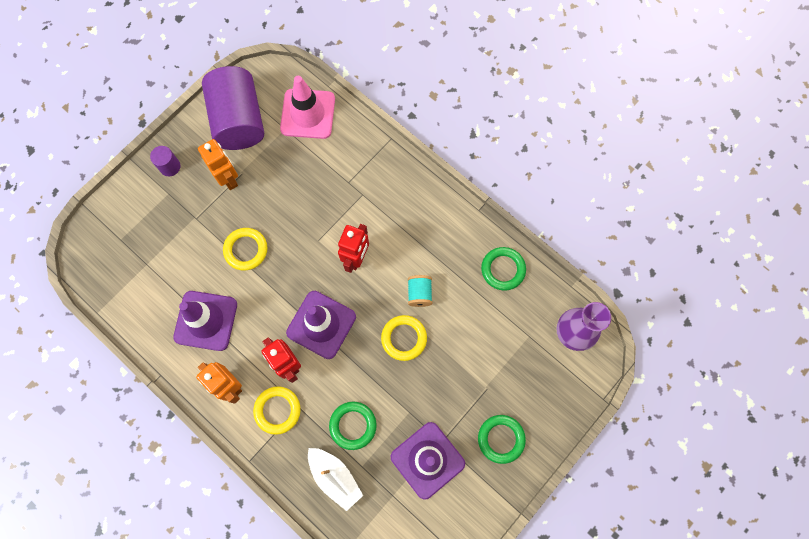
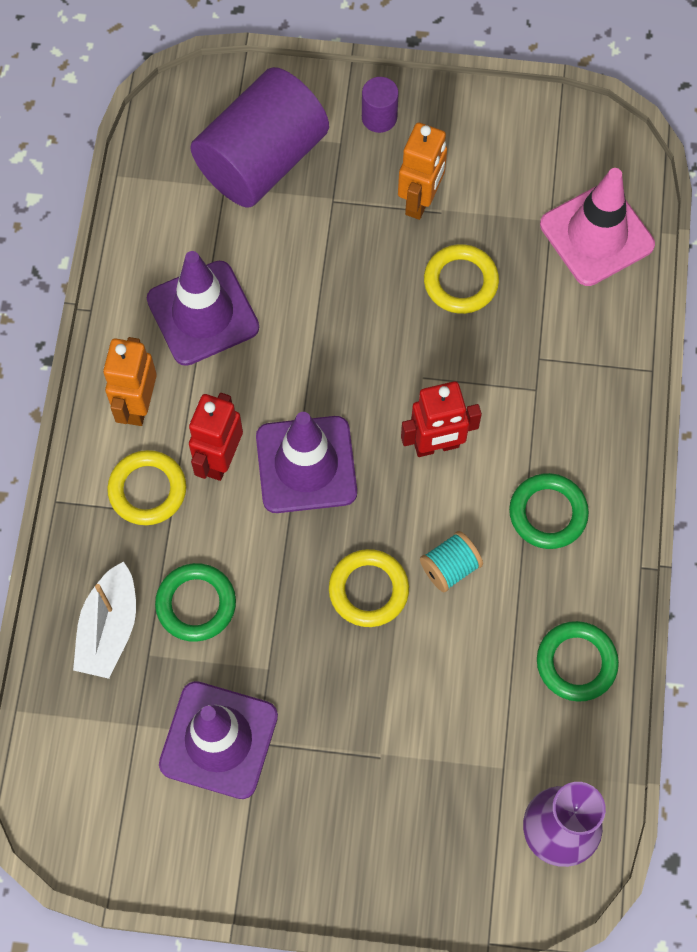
camera: 55 degrees right, 5 degrees down
purple cylinder [202,66,264,150] -> purple cylinder moved to [190,67,329,208]
yellow ring [223,228,268,270] -> yellow ring moved to [424,244,499,314]
green ring [478,415,526,464] -> green ring moved to [509,473,589,549]

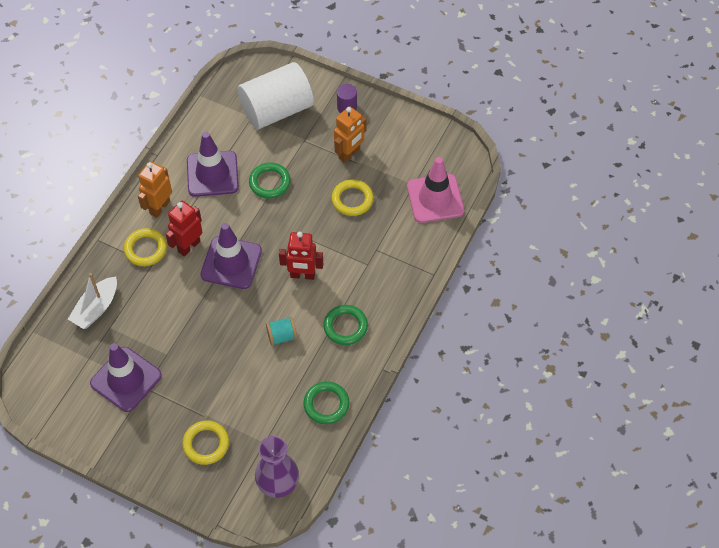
camera: 20 degrees right, 10 degrees down
green ring [155,563,236,642] -> green ring moved to [249,163,291,199]
purple cylinder [190,67,329,208] -> white cylinder [238,62,314,129]
yellow ring [329,549,409,627] -> yellow ring moved to [182,421,229,465]

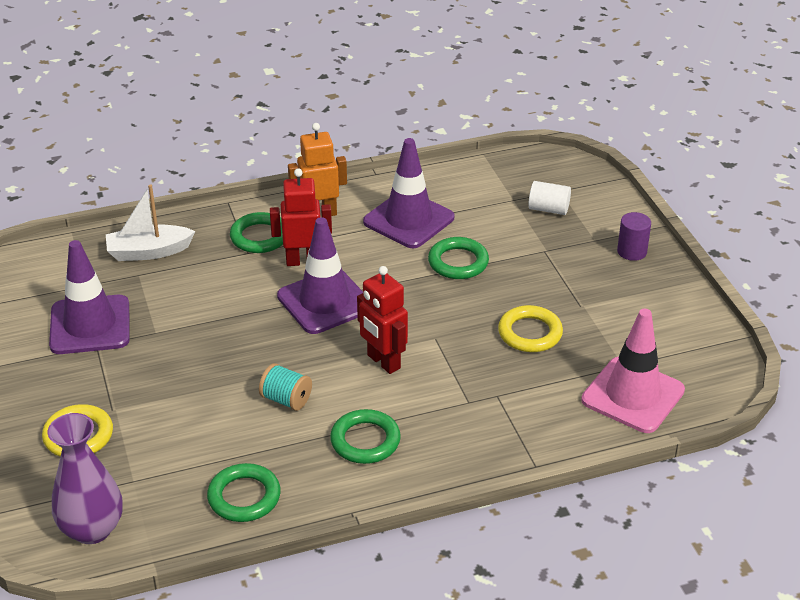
camera: 45 degrees right, 20 degrees down
yellow ring [124,228,167,266] -> green ring [230,212,283,253]
white cylinder [238,62,314,129] -> white cylinder [528,181,571,215], size x0.42
orange robot [334,106,366,163] -> none

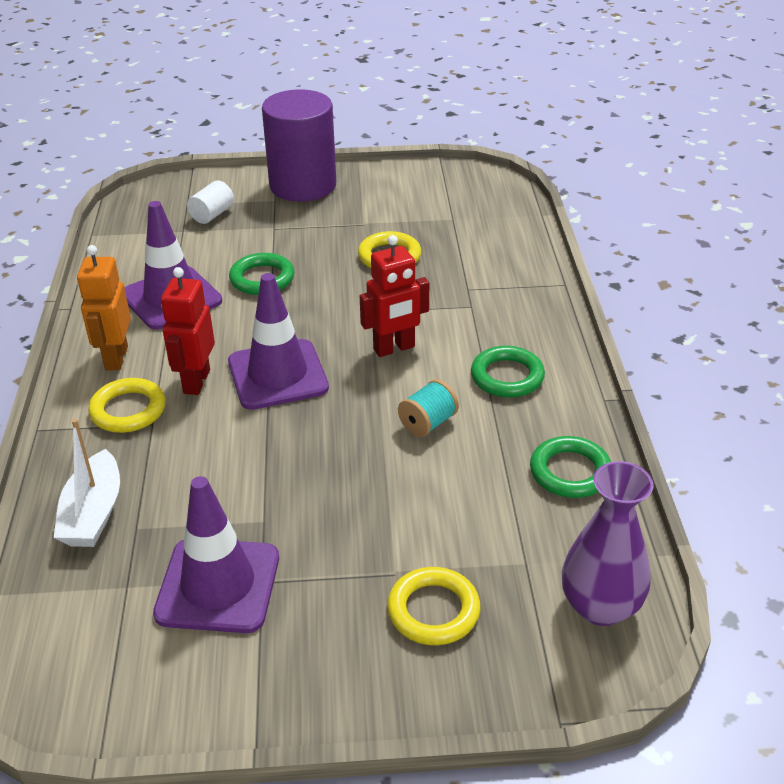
camera: 75 degrees left, 0 degrees up
green ring [230,212,283,253] -> yellow ring [88,378,166,433]
pink traffic cone [581,309,685,433] -> none
purple cylinder [617,212,651,261] -> purple cylinder [262,89,336,202], size x2.37

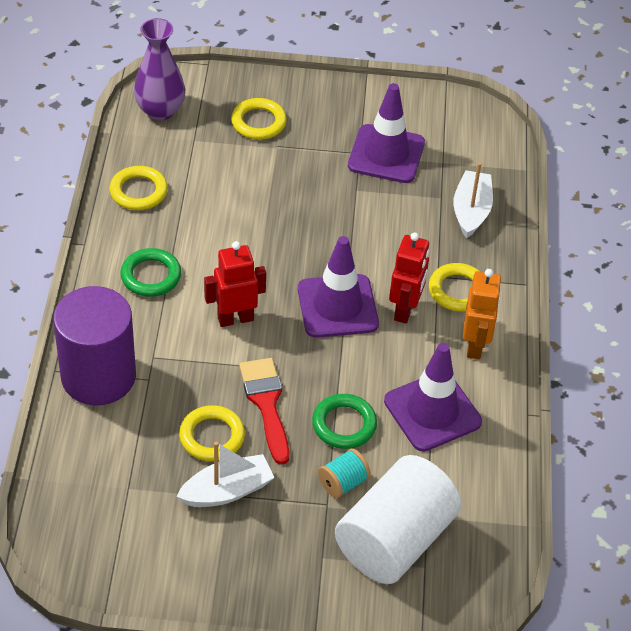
camera: 175 degrees left, 10 degrees up
white cylinder [187,180,234,224] -> white cylinder [335,455,462,584], size x2.37
purple cylinder [262,89,336,202] -> purple cylinder moved to [53,286,136,405]
turquoise spool [398,379,459,437] -> turquoise spool moved to [318,448,371,498]
green ring [530,436,611,498] -> yellow ring [110,166,168,210]
none -> white boat [176,441,275,507]
none -> red brush [239,358,289,465]

